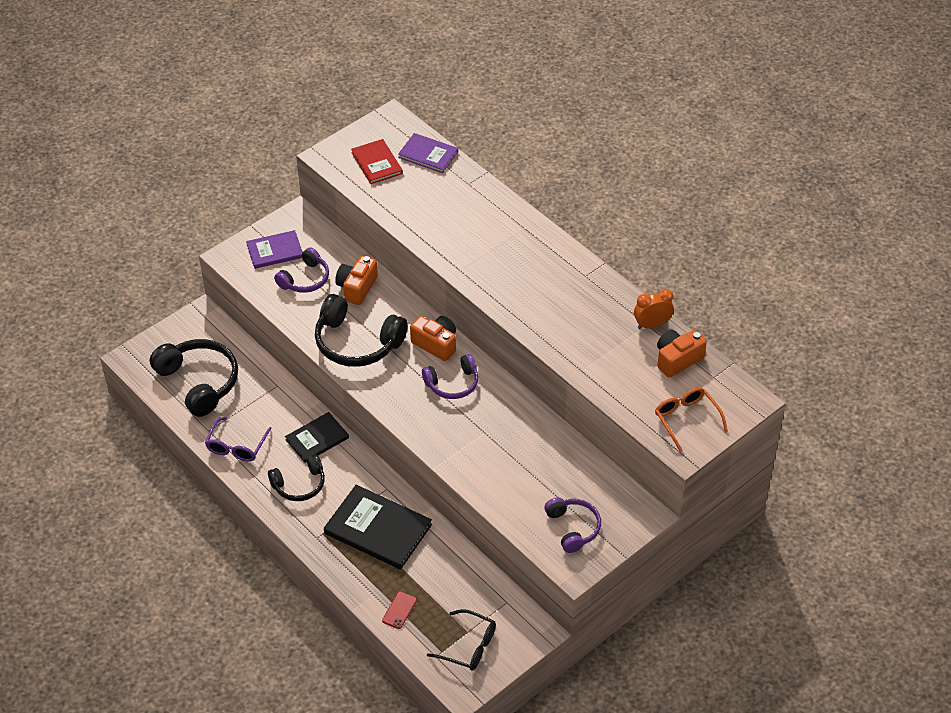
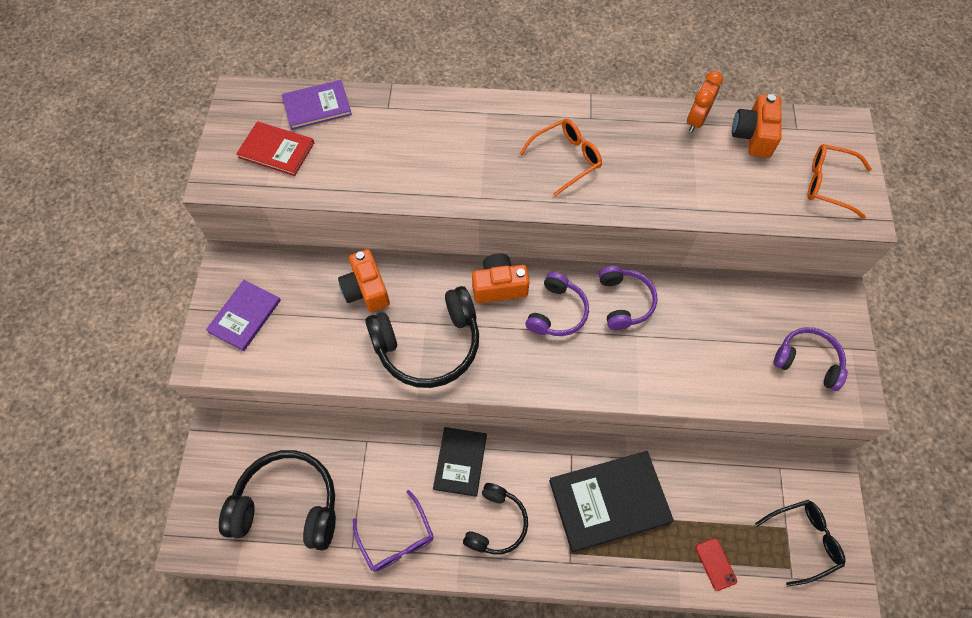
camera: 45 degrees left, 15 degrees up
purple headphones [274,247,329,293] -> purple headphones moved to [599,266,658,330]
none -> orange glasses [519,119,602,196]

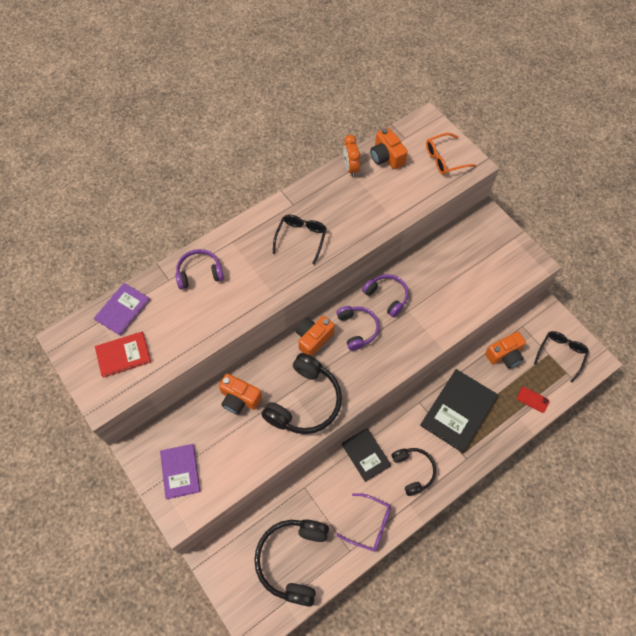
camera: 40 degrees left, 0 degrees up
black headphones [219,450,336,550] -> black headphones turned 45 degrees counterclockwise [254,520,329,607]
orange glasses [519,119,602,196] -> black glasses [273,215,327,265]
purple headphones [774,327,848,391] -> purple headphones moved to [175,249,224,290]
none -> orange camera [485,331,526,368]

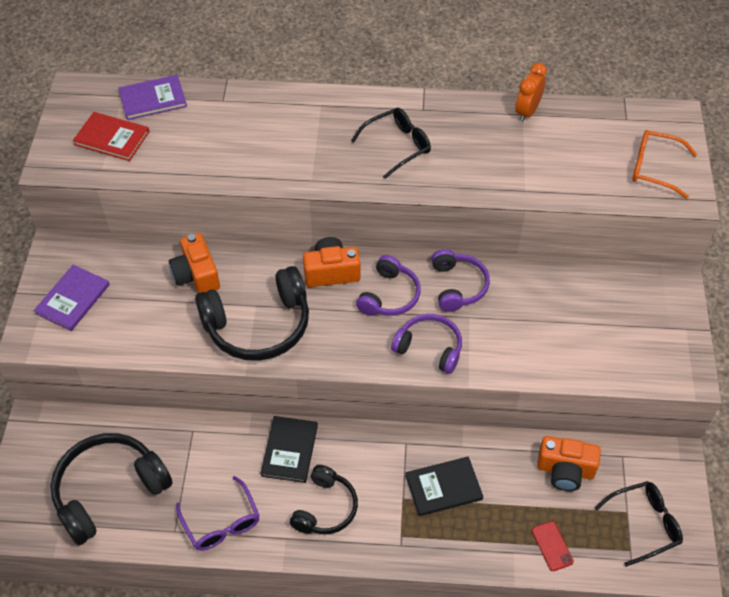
camera: 40 degrees right, 10 degrees down
purple headphones [175,249,224,290] -> purple headphones moved to [391,314,462,374]
orange camera [370,127,408,169] -> none
black book [420,369,498,453] -> black book [405,456,483,516], size x0.61

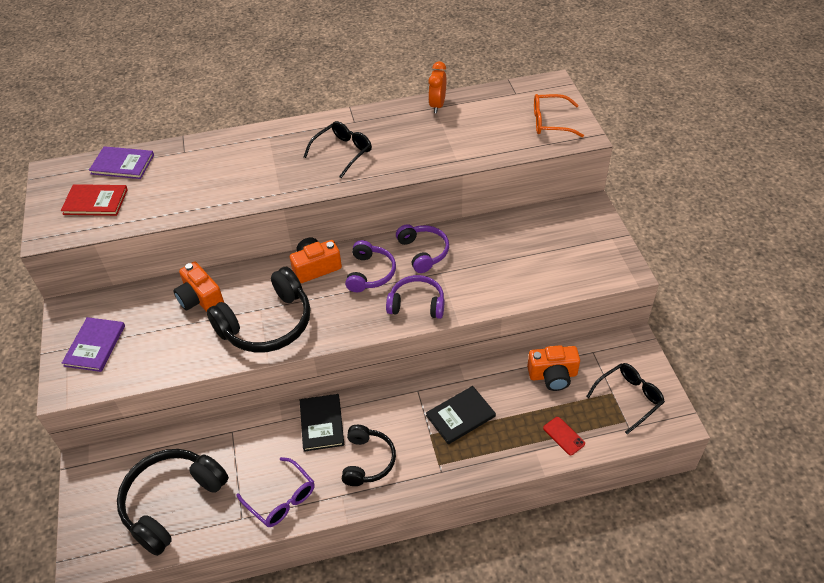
camera: 15 degrees left, 5 degrees down
purple book [118,75,187,120] -> purple book turned 45 degrees clockwise [89,146,154,179]

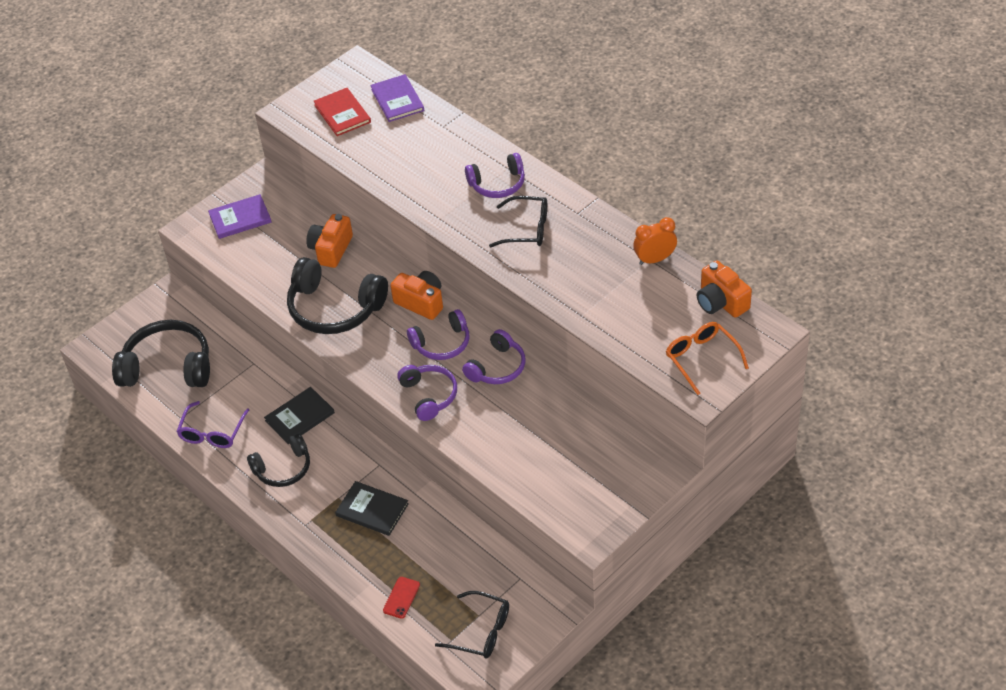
camera: 60 degrees right, 0 degrees up
orange camera [527,345,580,391] -> orange camera moved to [697,260,752,318]
none -> purple headphones [465,153,525,198]

